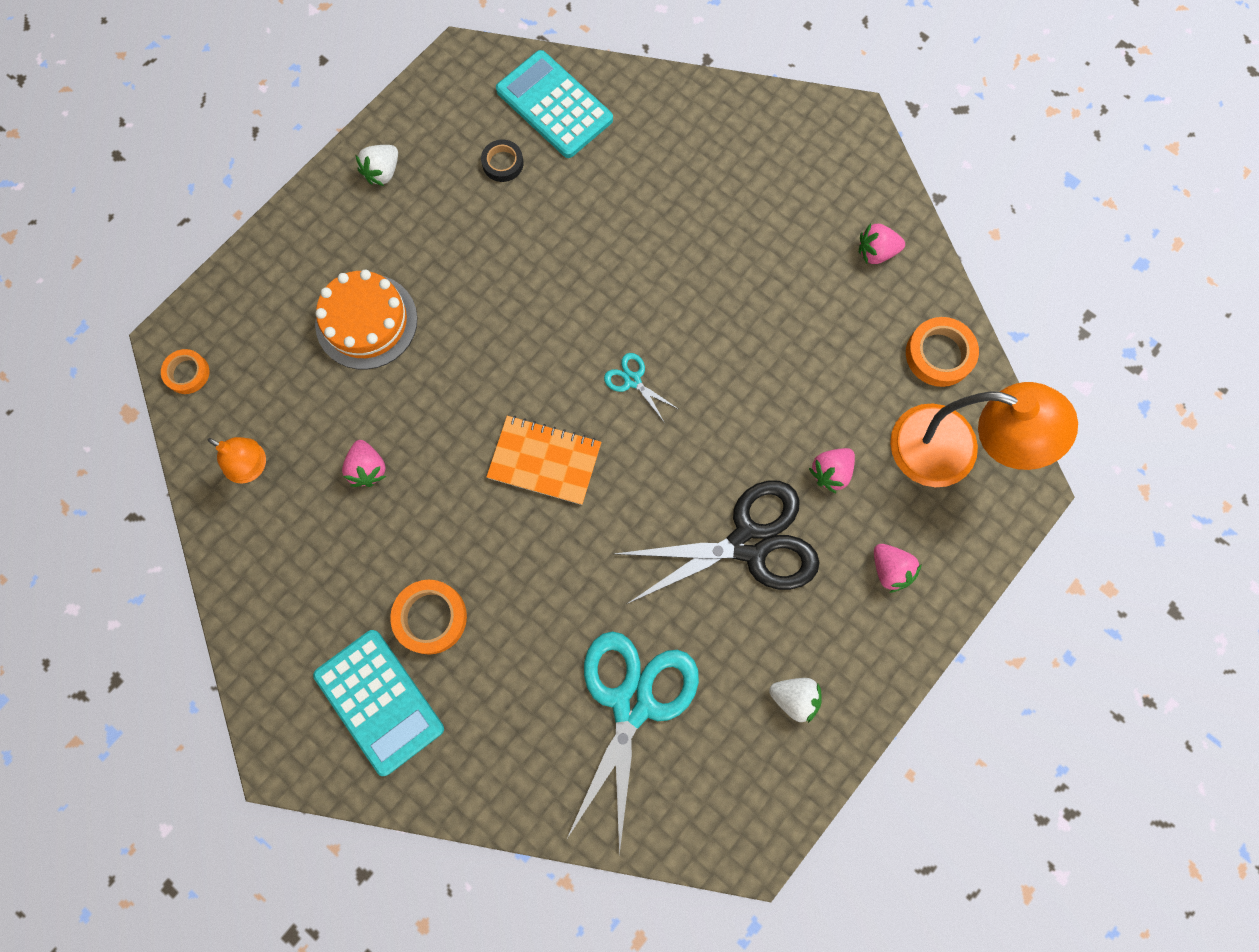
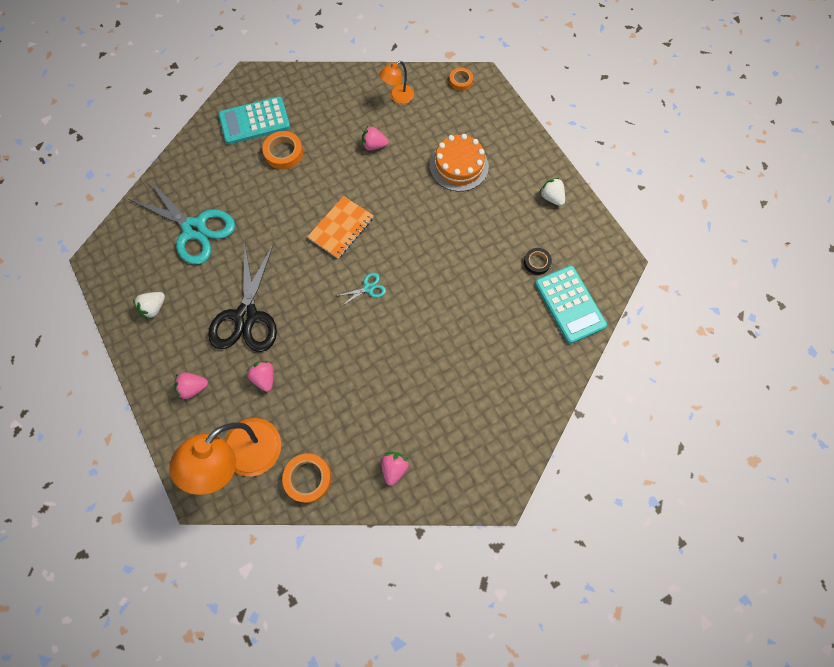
camera: 110 degrees right, 5 degrees down
turquoise calculator [496,50,613,158] -> turquoise calculator turned 90 degrees clockwise [535,266,607,344]

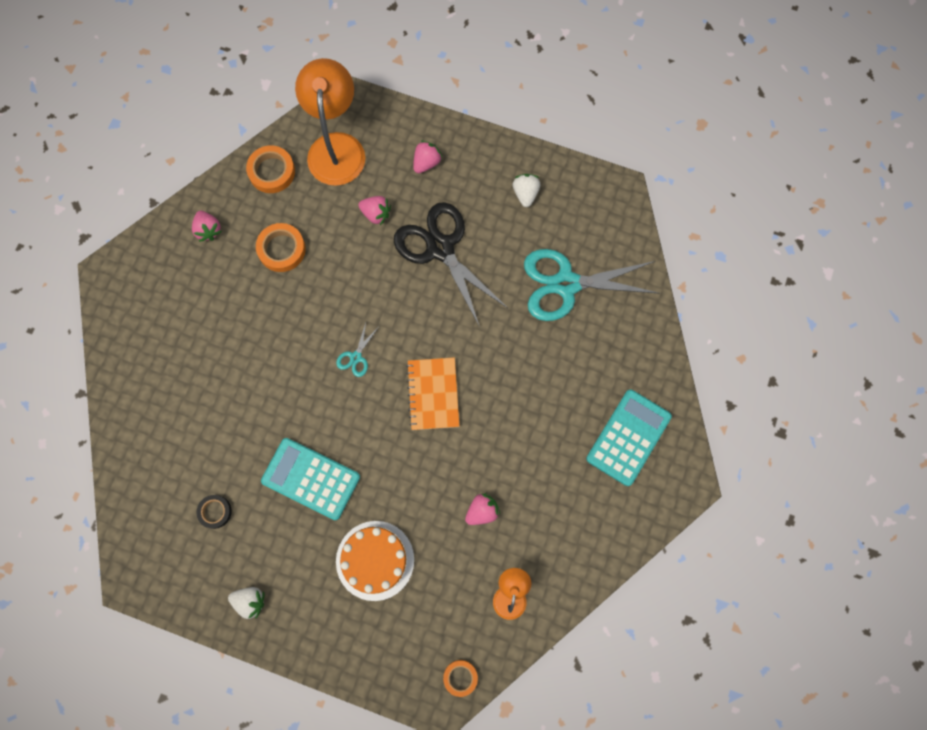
camera: 140 degrees right, 5 degrees up
orange tape [262,131,303,169] -> orange tape moved to [256,223,306,272]
turquoise calculator [535,266,607,344] -> turquoise calculator moved to [261,438,360,520]

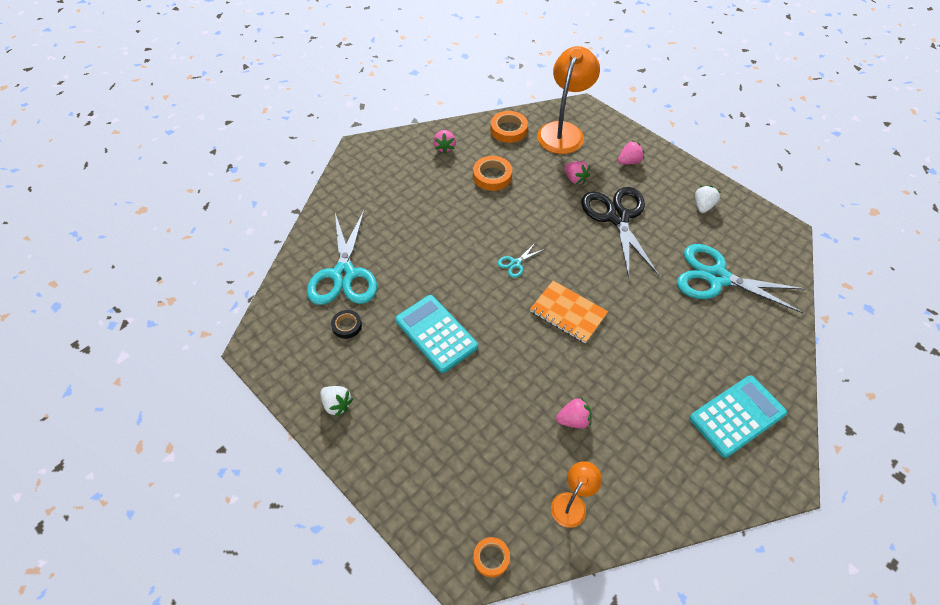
camera: 25 degrees right, 20 degrees down
orange cake [336,521,414,601] -> none
orange notebook [406,357,460,430] -> orange notebook turned 75 degrees counterclockwise [530,281,608,343]
none -> turquoise scissors [307,211,377,305]

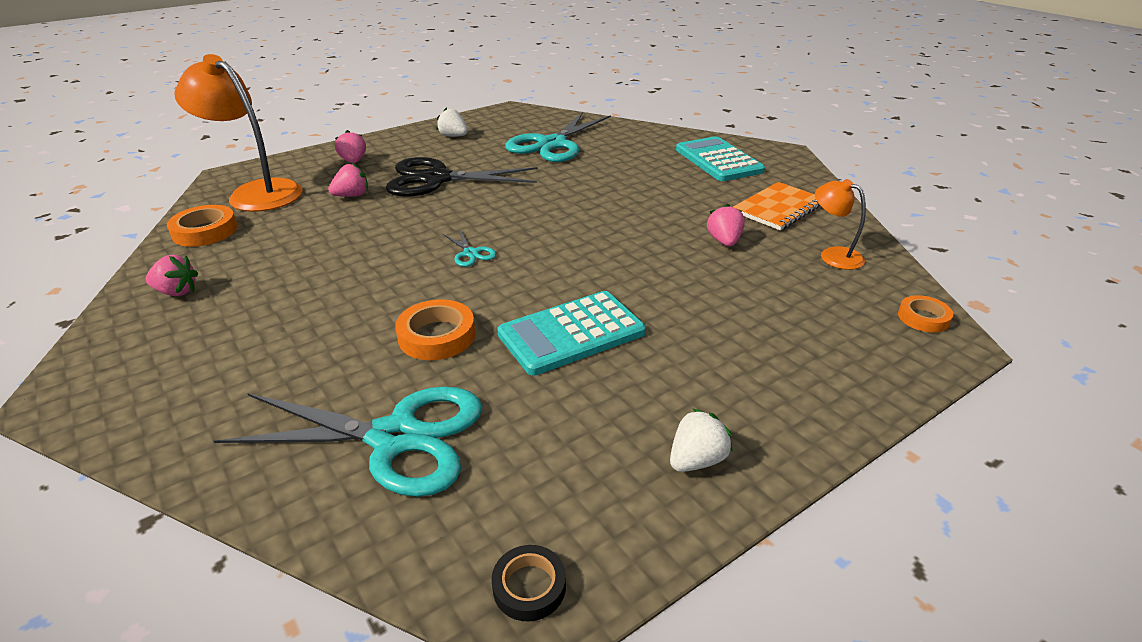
camera: 80 degrees left, 20 degrees down
black tape [331,310,362,339] -> black tape moved to [492,545,566,621]
orange tape [473,156,512,191] -> orange tape moved to [395,299,475,360]
orange notebook [530,281,608,343] -> orange notebook moved to [733,182,820,230]

